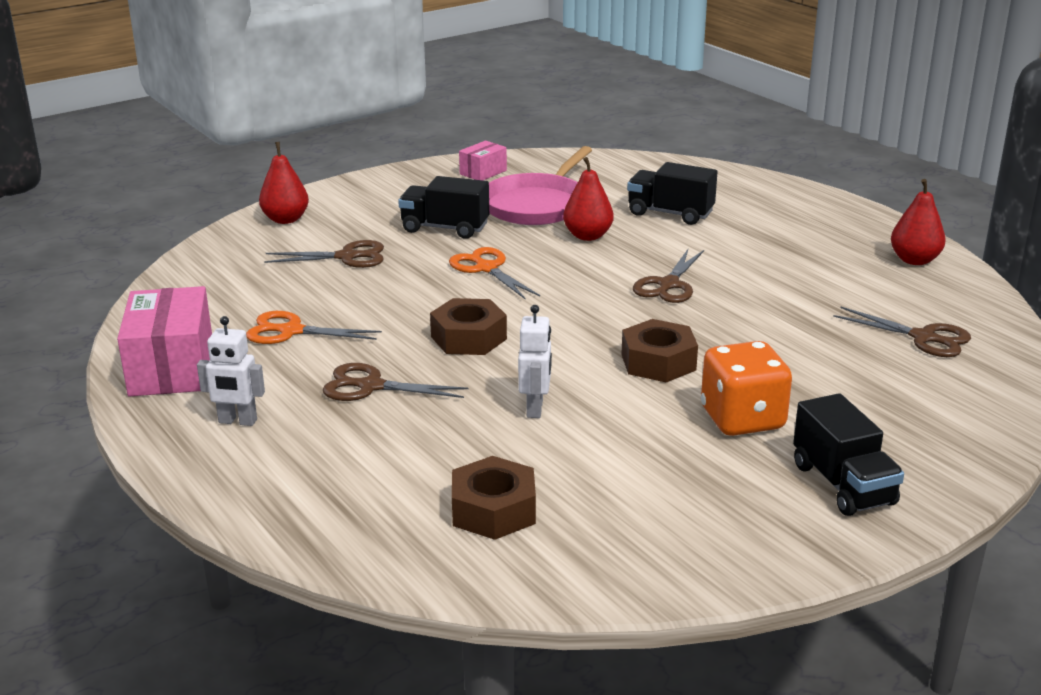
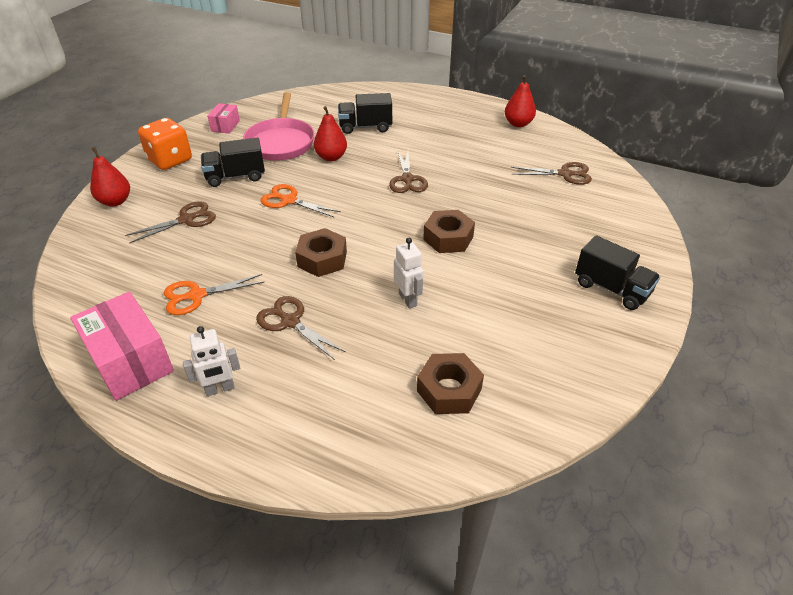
camera: 30 degrees left, 15 degrees up
brown scissors [323,363,468,401] -> brown scissors turned 60 degrees clockwise [256,296,346,360]
orange dice [701,341,792,436] -> orange dice moved to [138,118,192,170]

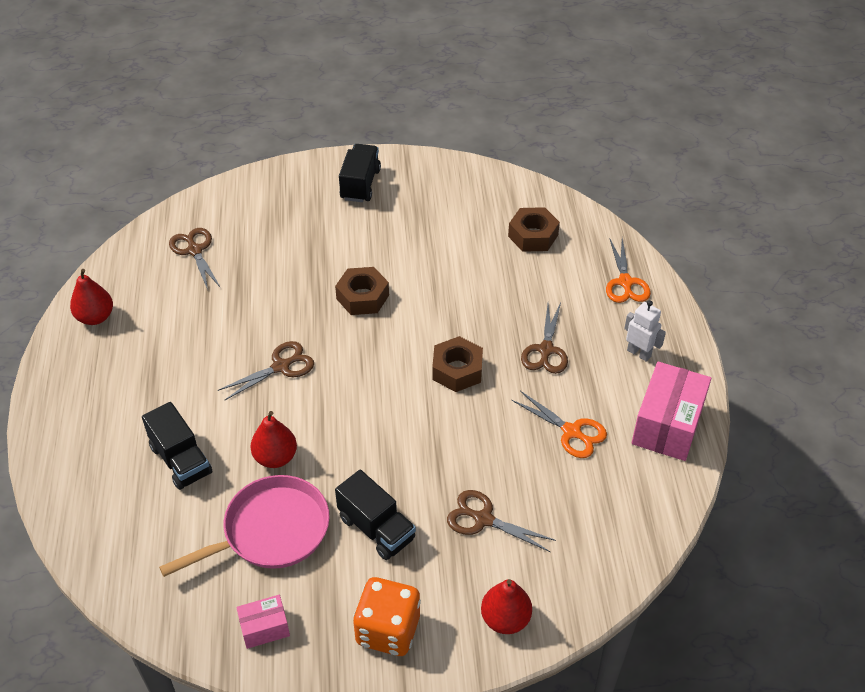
camera: 120 degrees left, 5 degrees up
orange scissors [260,184,341,218] -> orange scissors moved to [606,239,651,303]
white robot [394,238,423,309] -> none

